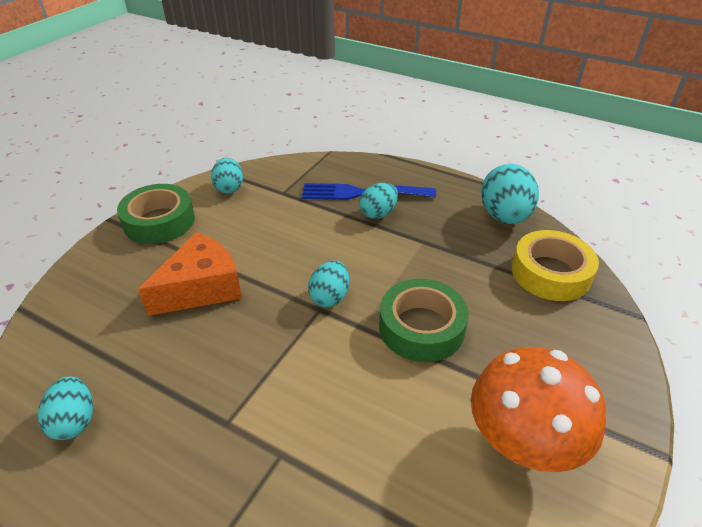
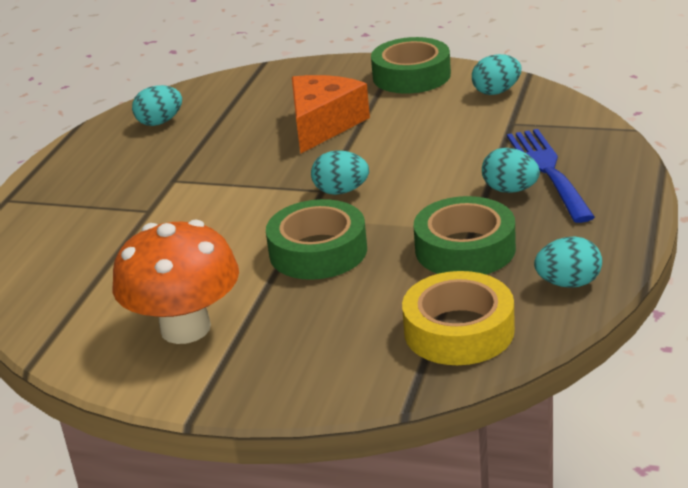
camera: 80 degrees right, 10 degrees down
orange cheese [138,232,242,316] -> orange cheese turned 105 degrees counterclockwise [292,75,370,154]
turquoise egg [481,164,539,224] -> turquoise egg [534,237,602,288], size x0.61
none -> green tape [414,196,516,275]

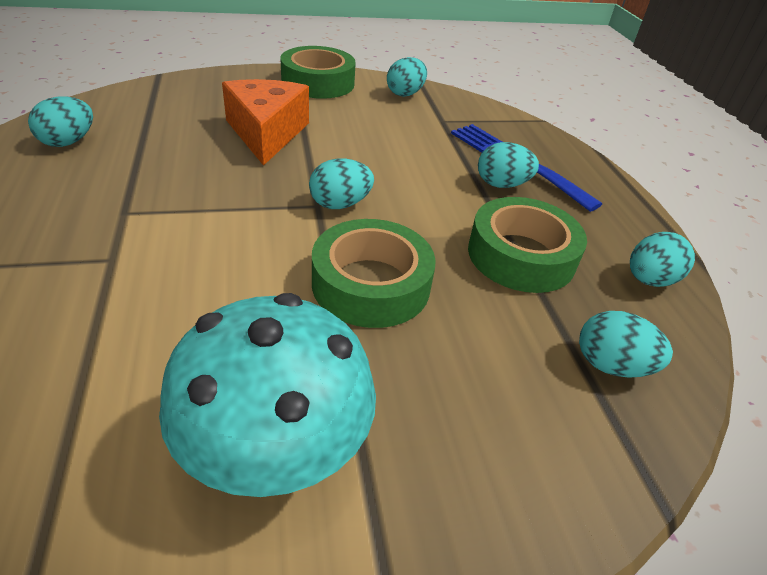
camera: 35 degrees left, 10 degrees up
orange mushroom [113,220,239,344] -> turquoise mushroom [159,293,376,497]
yellow tape [402,271,515,365] -> turquoise egg [579,311,673,378]

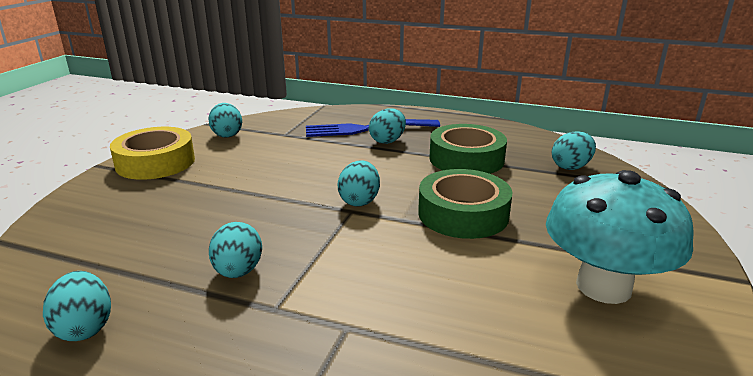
camera: 55 degrees left, 15 degrees down
orange cheese [222,79,309,166] -> none
green tape [281,46,356,99] -> yellow tape [110,127,195,180]
turquoise egg [630,232,695,287] -> turquoise egg moved to [209,222,262,278]

